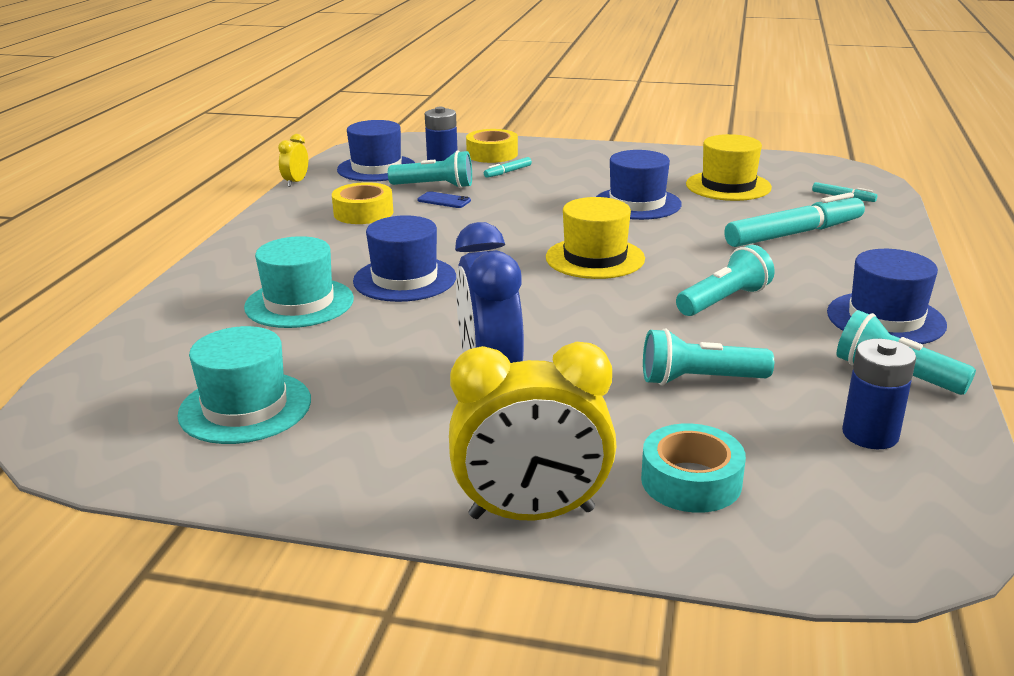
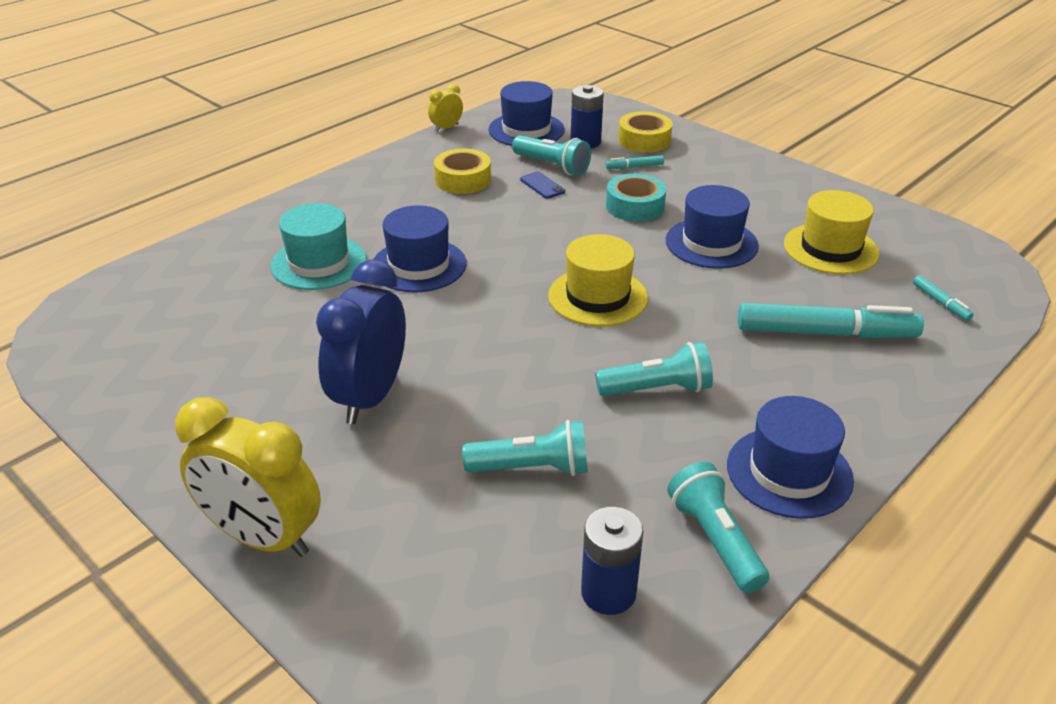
camera: 30 degrees right, 10 degrees up
turquoise hat [177,326,311,444] -> none
turquoise tape [641,423,746,513] -> turquoise tape moved to [606,173,666,222]
turquoise flashlight [643,328,774,385] -> turquoise flashlight turned 150 degrees clockwise [462,420,588,476]

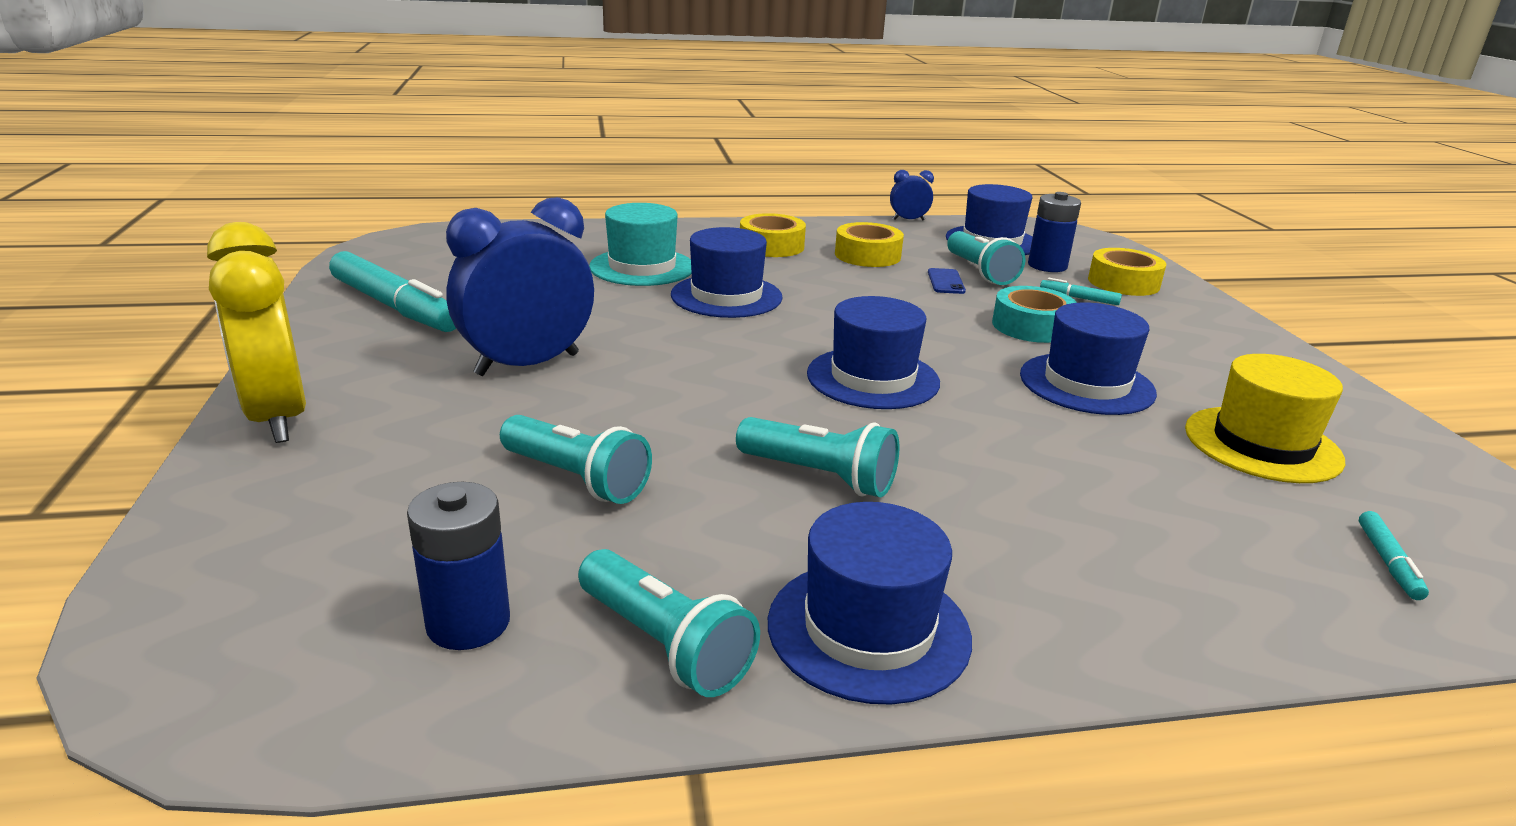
camera: 35 degrees right, 10 degrees down
yellow clock [428,84,463,132] -> blue clock [890,170,934,220]
yellow hat [548,234,648,326] -> blue hat [807,296,940,409]
turquoise flashlight [667,462,769,593] -> turquoise flashlight turned 120 degrees clockwise [578,549,760,697]
turquoise marker [738,303,924,338] -> turquoise marker moved to [329,251,456,332]
none -> yellow tape [740,213,806,257]

